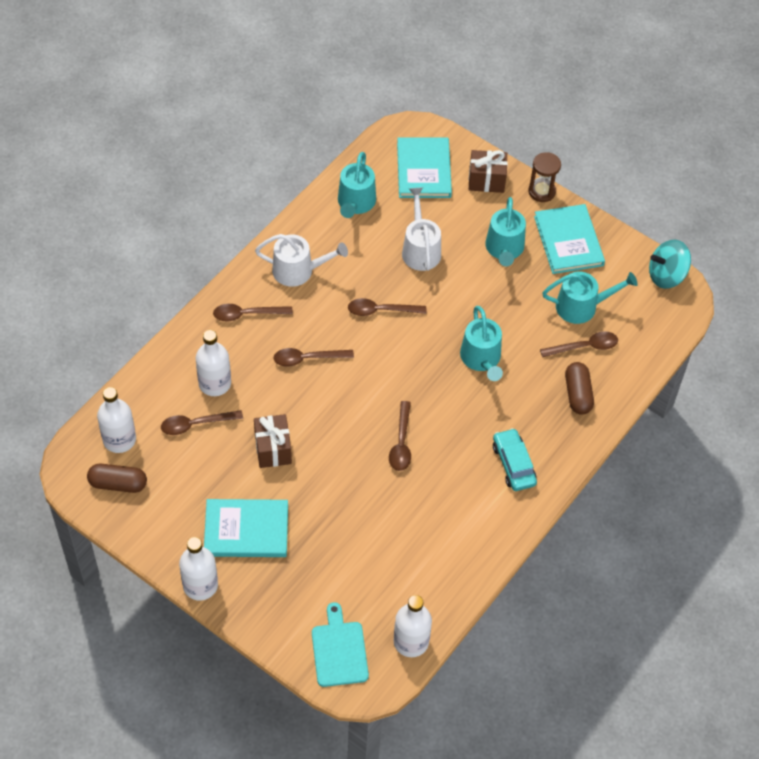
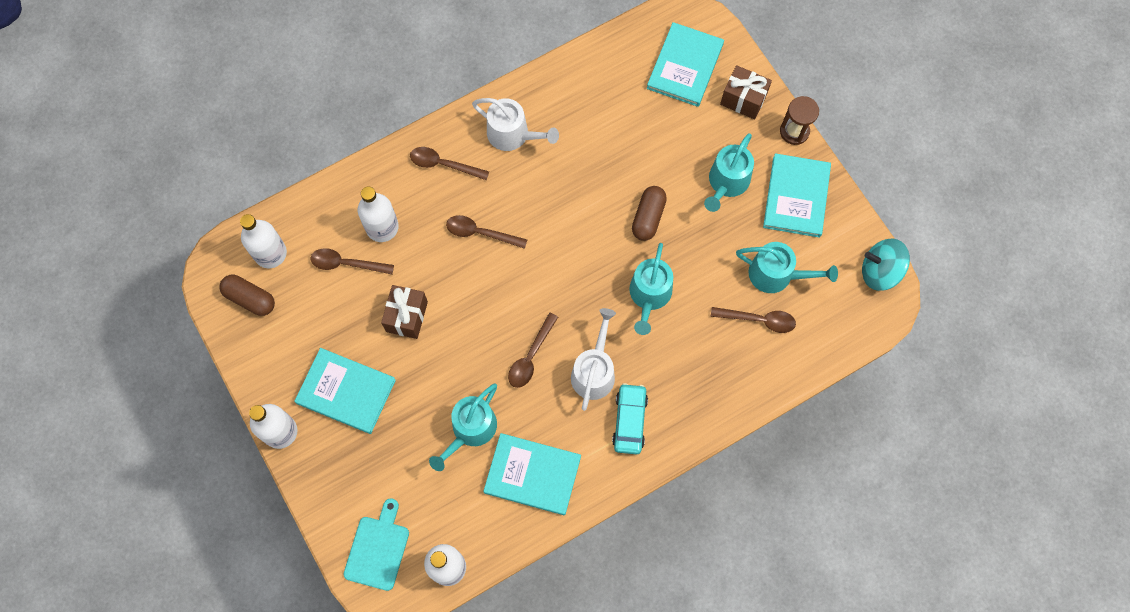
camera: 25 degrees right, 15 degrees up
turquoise watering can [338,152,376,218] -> turquoise watering can moved to [429,384,497,471]
brown spoon [348,298,426,316] -> none
white watering can [402,187,441,271] -> white watering can moved to [571,308,616,411]
brown capsule [565,362,594,415] -> brown capsule moved to [632,186,667,241]
none -> turquoise book [483,433,581,515]

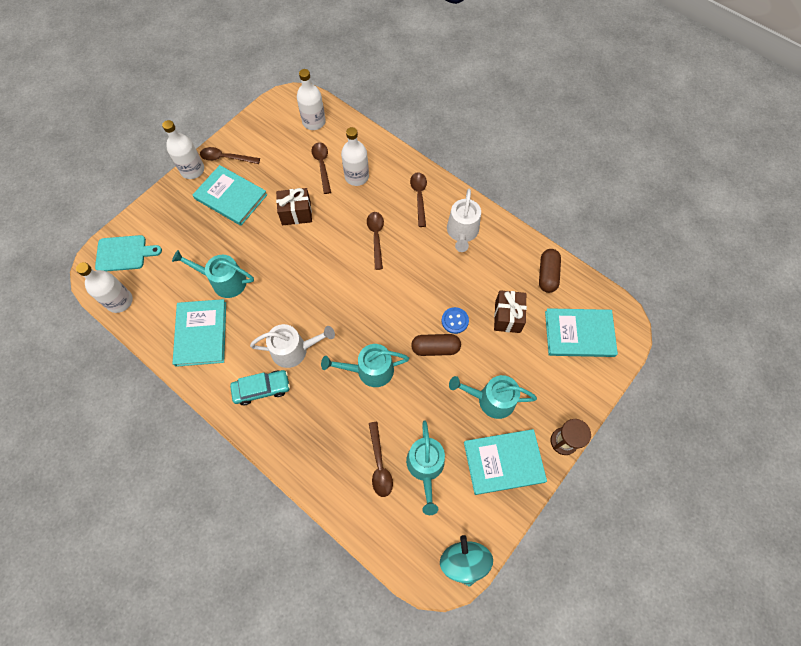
camera: 70 degrees right, 5 degrees down
brown capsule [219,275,275,316] -> brown capsule moved to [539,249,561,293]
turquoise book [294,348,396,434] -> turquoise book turned 60 degrees counterclockwise [193,165,267,226]
brown spoon [508,313,558,388] -> brown spoon moved to [200,147,260,164]
brown gift [720,65,772,119] -> brown gift moved to [494,290,527,333]
none -> blue button [442,307,469,334]

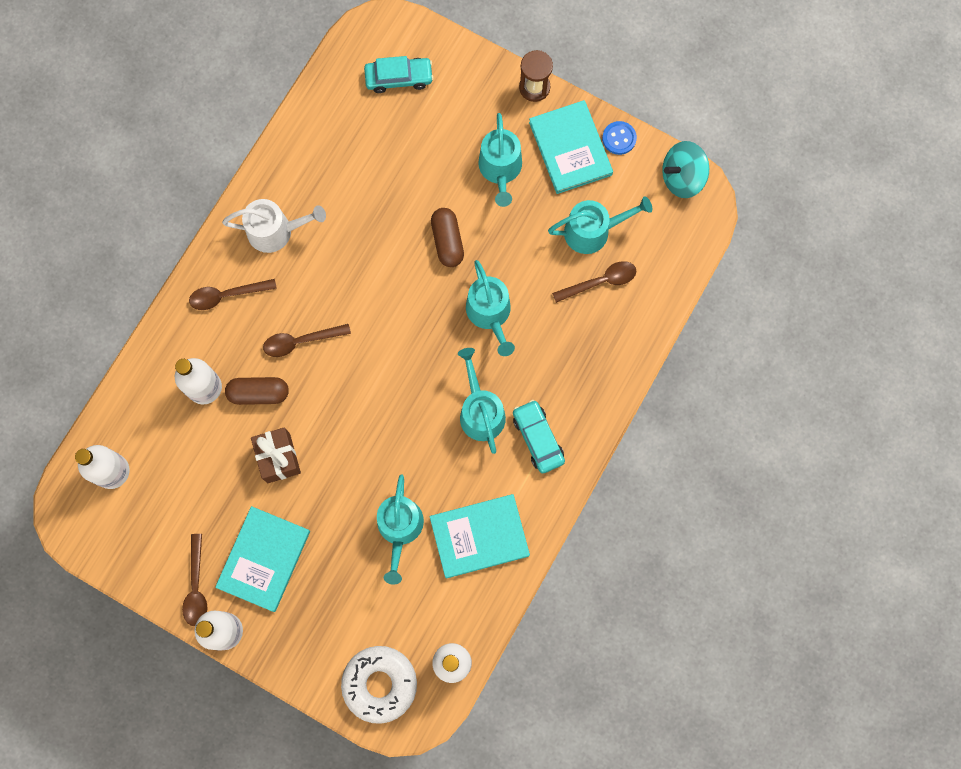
camera: 100 degrees left, 10 degrees up
turquoise cutting board [95,235,162,271] -> white donut [341,646,417,724]
white watering can [250,324,335,368] -> turquoise watering can [458,348,506,454]
brown spoon [312,142,331,194] -> none
blue button [442,307,469,334] -> blue button moved to [602,121,637,155]
brown gift [494,290,527,333] -> none
brown capsule [539,249,561,293] -> brown capsule moved to [225,377,289,405]
turquoise book [545,308,618,357] -> turquoise car [364,56,434,93]

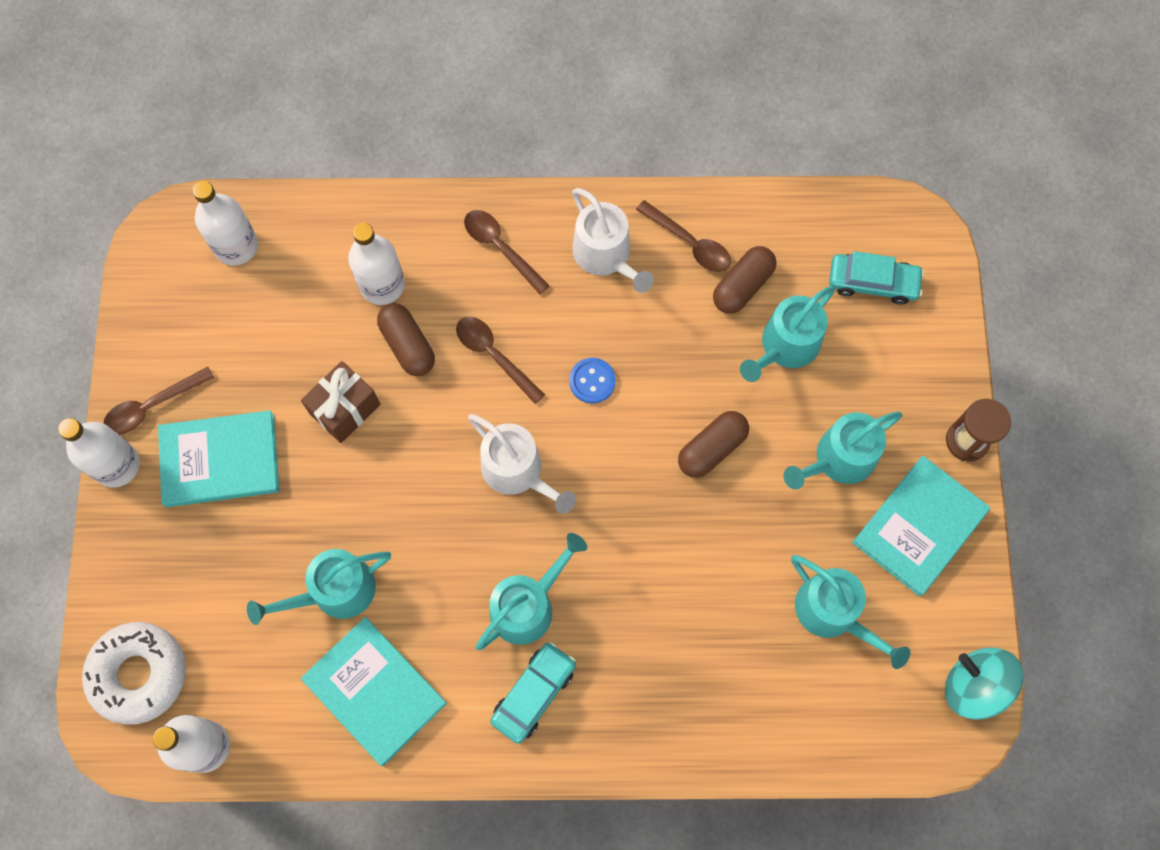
camera: 60 degrees right, 5 degrees down
turquoise car [364,56,434,93] -> turquoise car turned 45 degrees counterclockwise [829,251,924,305]
turquoise watering can [466,260,515,356] -> turquoise watering can moved to [740,286,835,382]
brown spoon [552,261,636,303] -> brown spoon moved to [636,200,731,272]
blue button [602,121,637,155] -> blue button moved to [569,358,616,404]
none -> white watering can [468,414,576,514]
none -> brown capsule [713,246,777,314]

